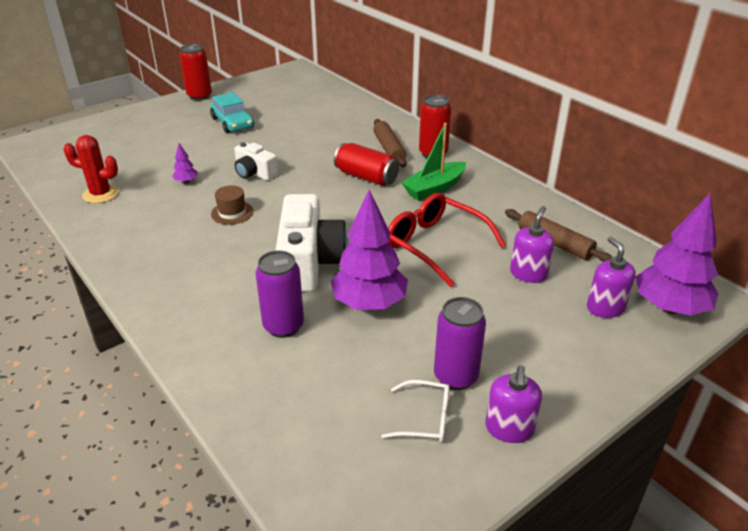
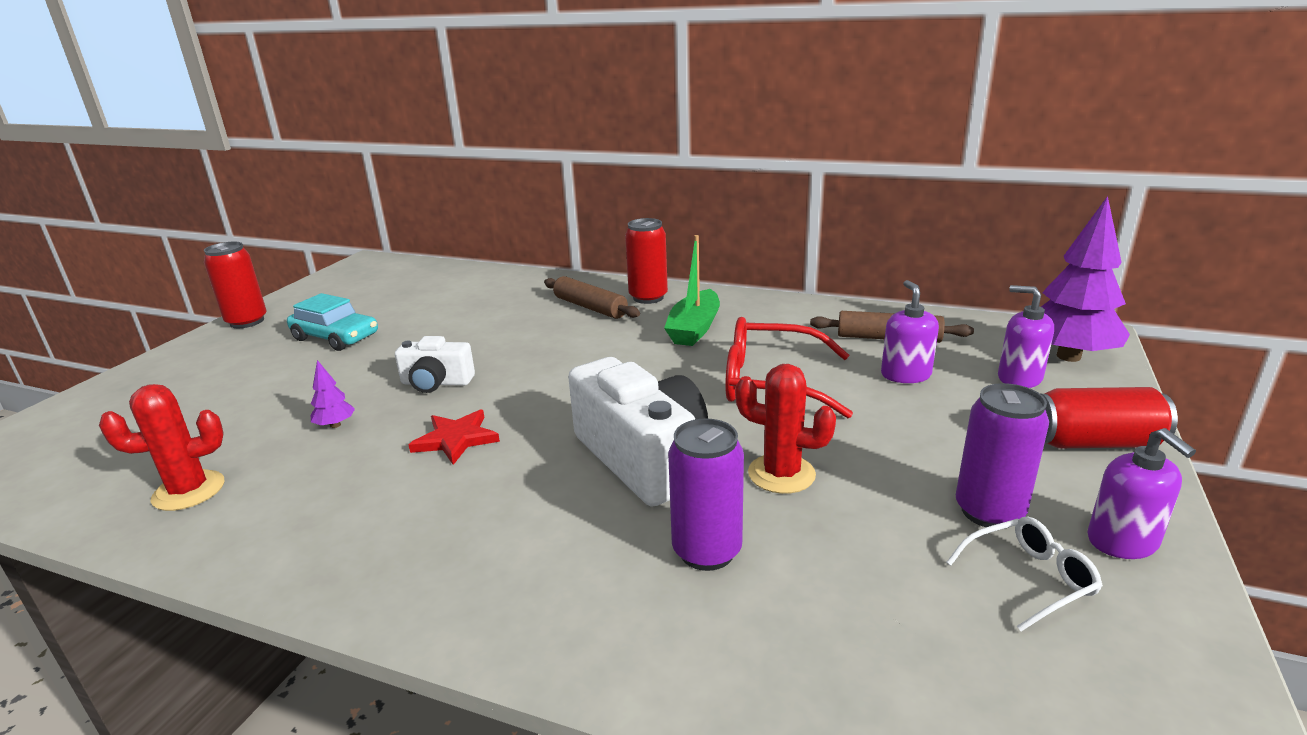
camera: 30 degrees left, 10 degrees down
brown hat [211,185,253,225] -> red star [409,410,500,465]
purple tree [331,190,408,310] -> red cactus [735,364,836,494]
red can [334,143,399,186] -> red can moved to [1041,387,1178,448]

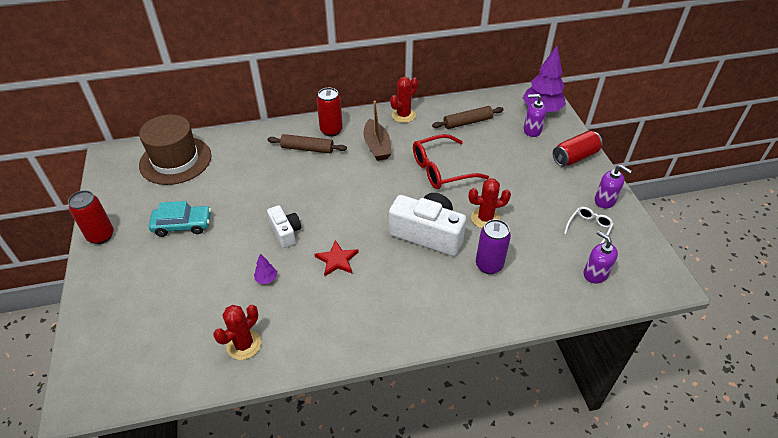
camera: 35 degrees left, 20 degrees up
white camera [395,336,475,393] -> white camera turned 90 degrees counterclockwise [267,205,301,248]
green boat [664,235,720,346] -> brown boat [363,101,392,161]
purple soap dispenser [881,280,939,383] -> purple soap dispenser moved to [584,231,618,283]
purple can [956,383,1049,528] -> none
none -> brown hat [139,114,211,185]
none -> red cactus [390,77,418,123]

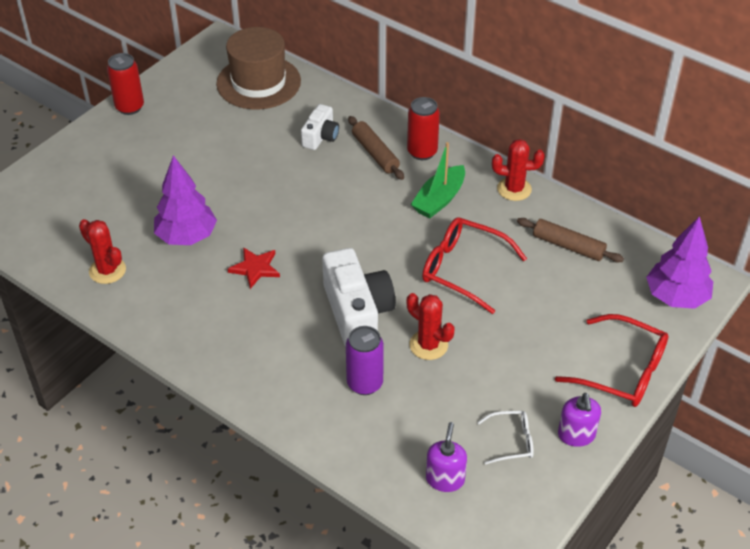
camera: 50 degrees right, 0 degrees up
turquoise car [149,201,211,237] -> none
red cactus [213,305,261,360] -> red cactus turned 45 degrees clockwise [79,219,126,284]
purple tree [254,254,277,284] -> purple tree [154,155,217,245], size x2.39
white camera [267,205,301,248] -> white camera moved to [301,104,339,150]
brown boat [363,101,392,161] -> green boat [411,142,465,218]
purple soap dispenser [524,94,547,137] -> none
red can [553,131,602,166] -> red glasses [555,314,668,407]

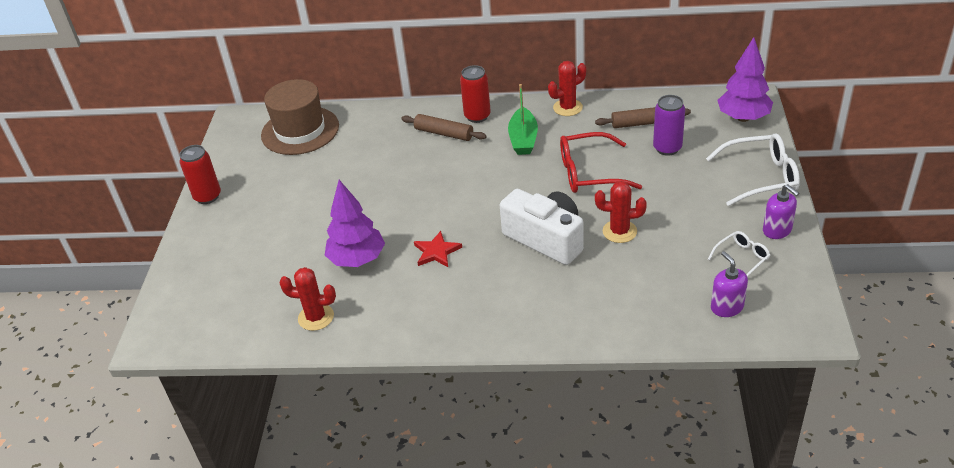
camera: 30 degrees left, 5 degrees down
white camera [301,104,339,150] -> none
purple can [346,326,384,395] -> purple can moved to [653,95,685,156]
red glasses [555,314,668,407] -> white glasses [706,133,800,206]

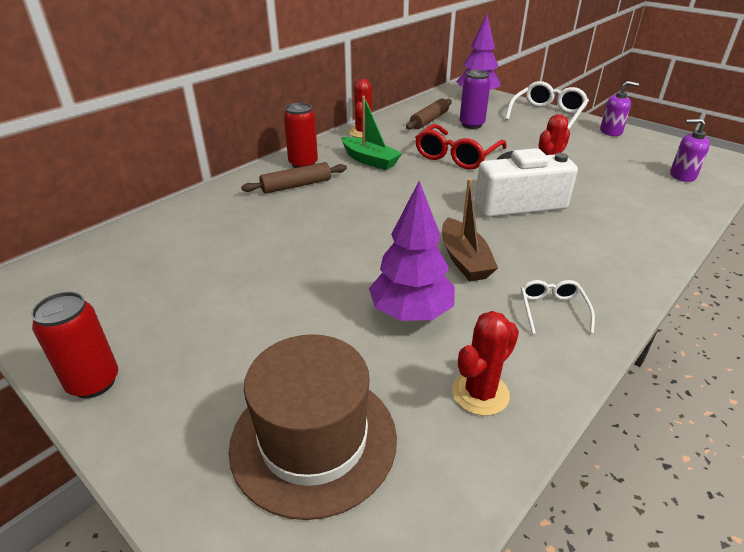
camera: 55 degrees left, 5 degrees down
brown hat [261,79,339,155] -> brown hat moved to [229,334,397,520]
red star [414,231,462,267] -> brown boat [442,178,498,281]
white glasses [708,231,771,277] -> white glasses moved to [521,280,595,334]

